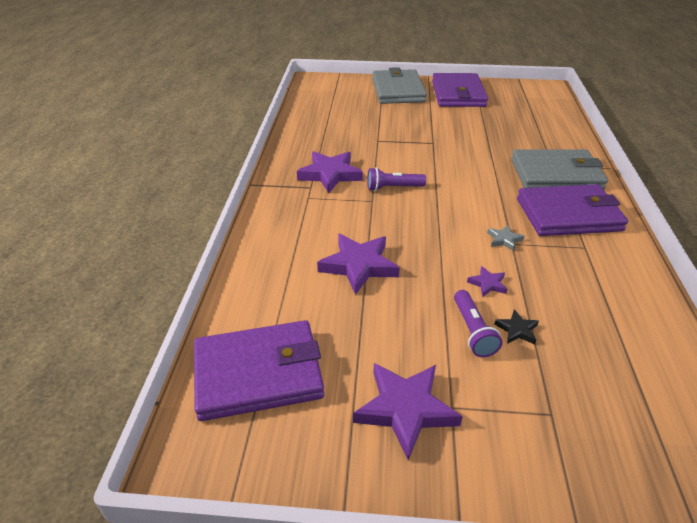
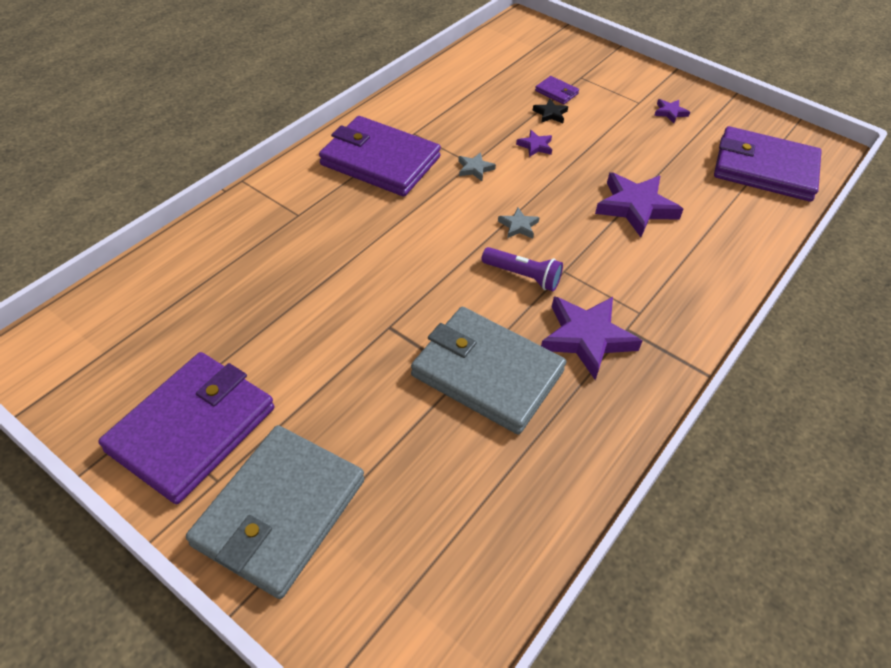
camera: 150 degrees left, 10 degrees up
purple star [353,363,463,461] -> purple star [654,99,690,123], size x0.48
purple flashlight [454,290,502,357] -> none
grey wallet [511,149,608,190] -> grey wallet moved to [411,307,566,435]
none -> grey star [498,208,540,239]
none -> purple wallet [535,76,579,104]

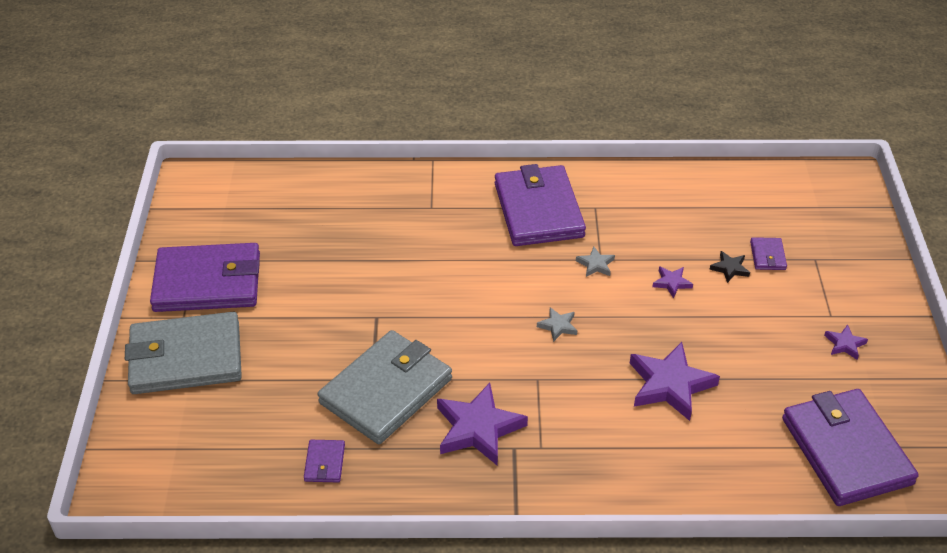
camera: 55 degrees right, 5 degrees down
grey wallet [411,307,566,435] -> grey wallet turned 45 degrees clockwise [318,330,452,444]
purple flashlight [482,247,563,291] -> none
none -> purple wallet [304,440,345,483]

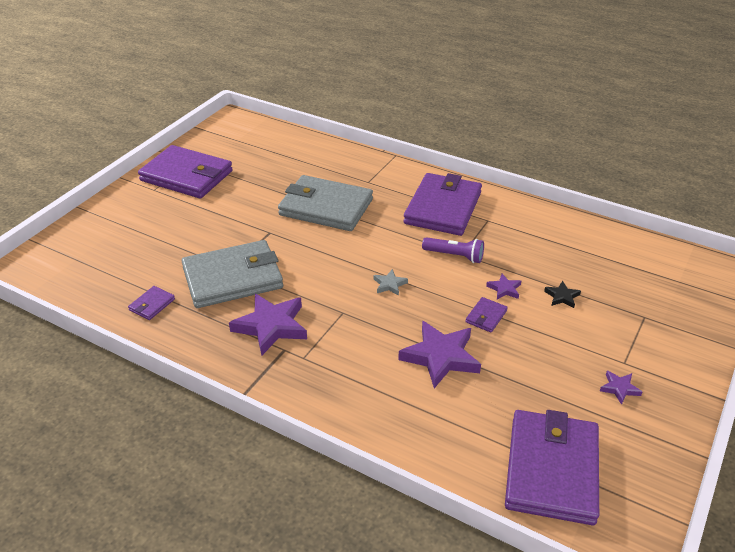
camera: 30 degrees right, 5 degrees down
grey wallet [125,312,242,394] -> grey wallet moved to [278,175,373,231]
grey star [576,247,615,277] -> purple flashlight [422,237,484,263]
purple wallet [750,237,787,270] -> purple wallet moved to [466,297,508,333]

